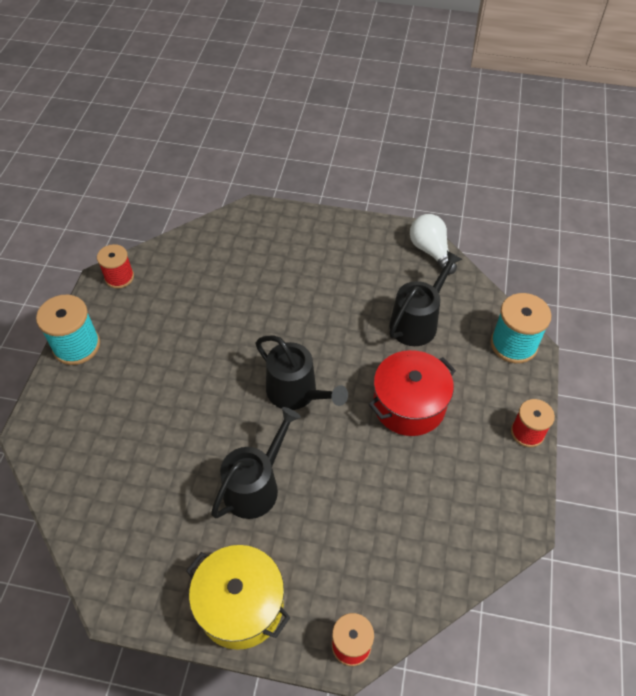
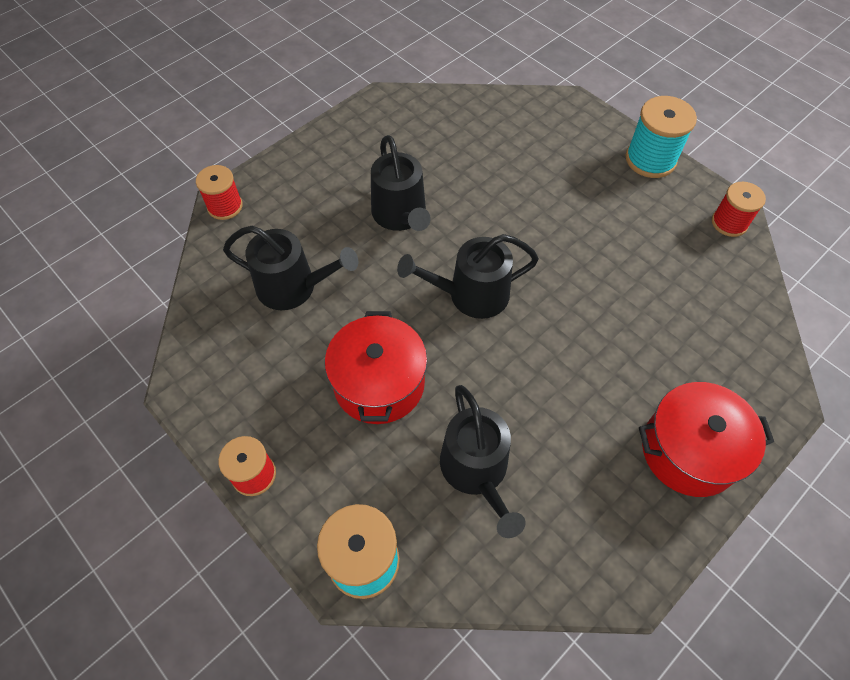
camera: 125 degrees right, 5 degrees up
yellow pot [186,545,291,650] -> none
white light bulb [410,214,457,274] -> none
none -> black watering can [223,226,358,310]
none -> red pot [639,382,774,497]

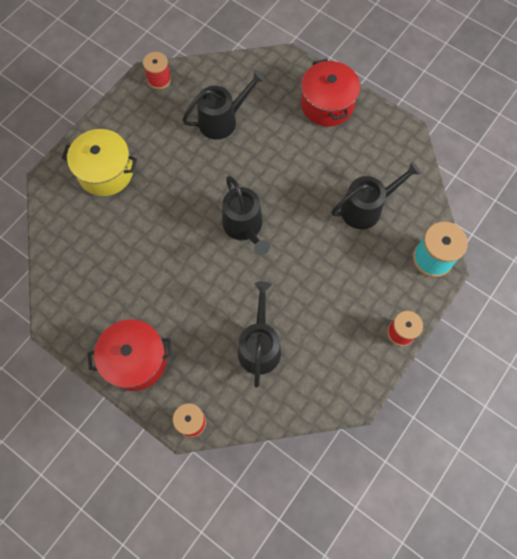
camera: 100 degrees left, 10 degrees up
red pot [325,311,427,424] -> red pot moved to [87,319,173,391]
black watering can [371,135,431,231] -> black watering can moved to [182,70,265,140]
turquoise spool [625,96,697,178] -> none
none -> yellow pot [62,129,137,196]

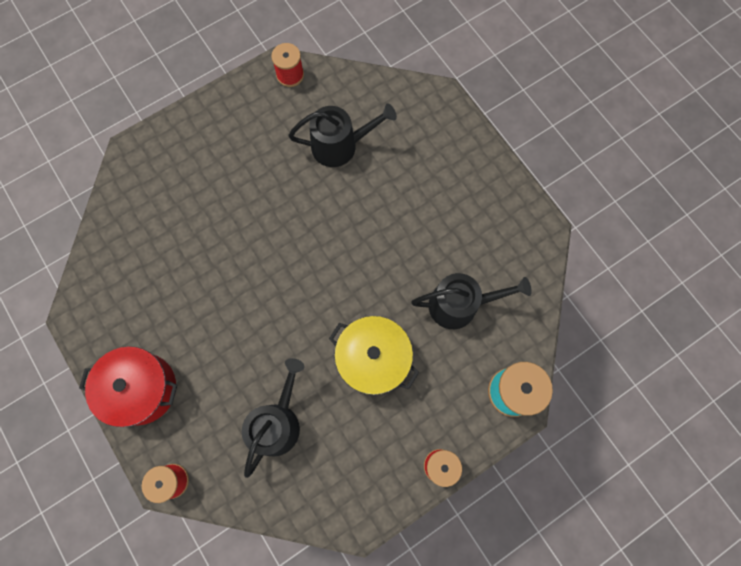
camera: 20 degrees right, 5 degrees up
yellow pot [62,129,137,196] -> yellow pot moved to [329,316,419,395]
black watering can [222,176,270,255] -> none
red pot [301,59,360,127] -> none

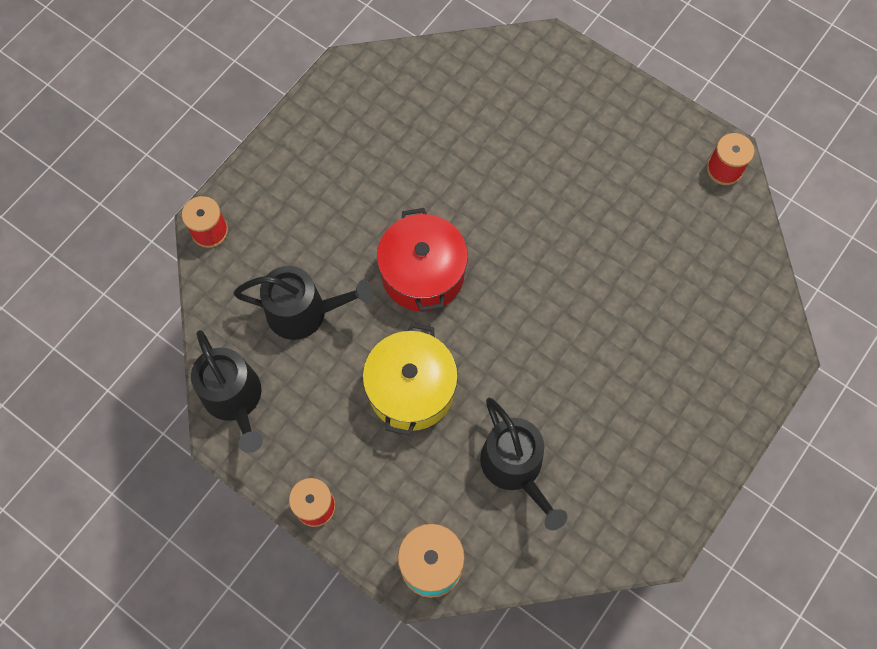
camera: 70 degrees right, 5 degrees down
red pot [79,346,177,427] -> red pot moved to [377,208,468,312]
black watering can [288,103,397,167] -> black watering can moved to [191,330,263,453]

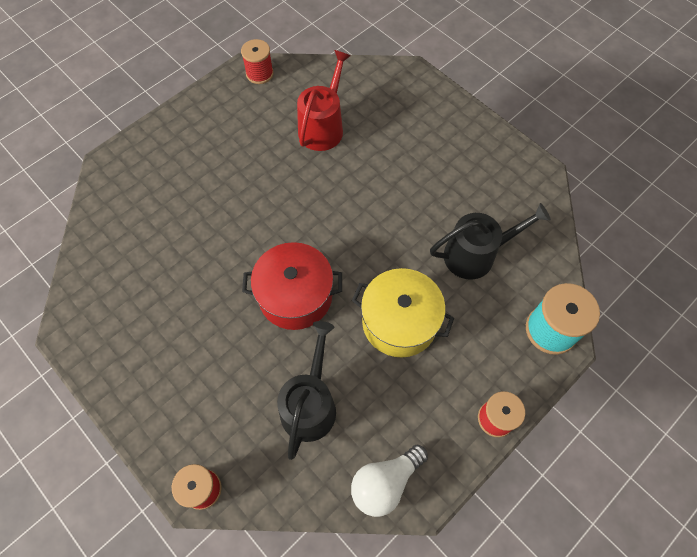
camera: 80 degrees left, 5 degrees down
black watering can [191,330,263,453] -> white light bulb [351,444,428,517]
none -> red watering can [297,50,351,151]

